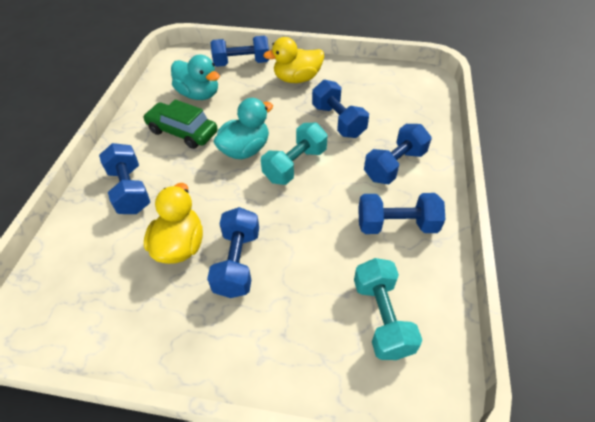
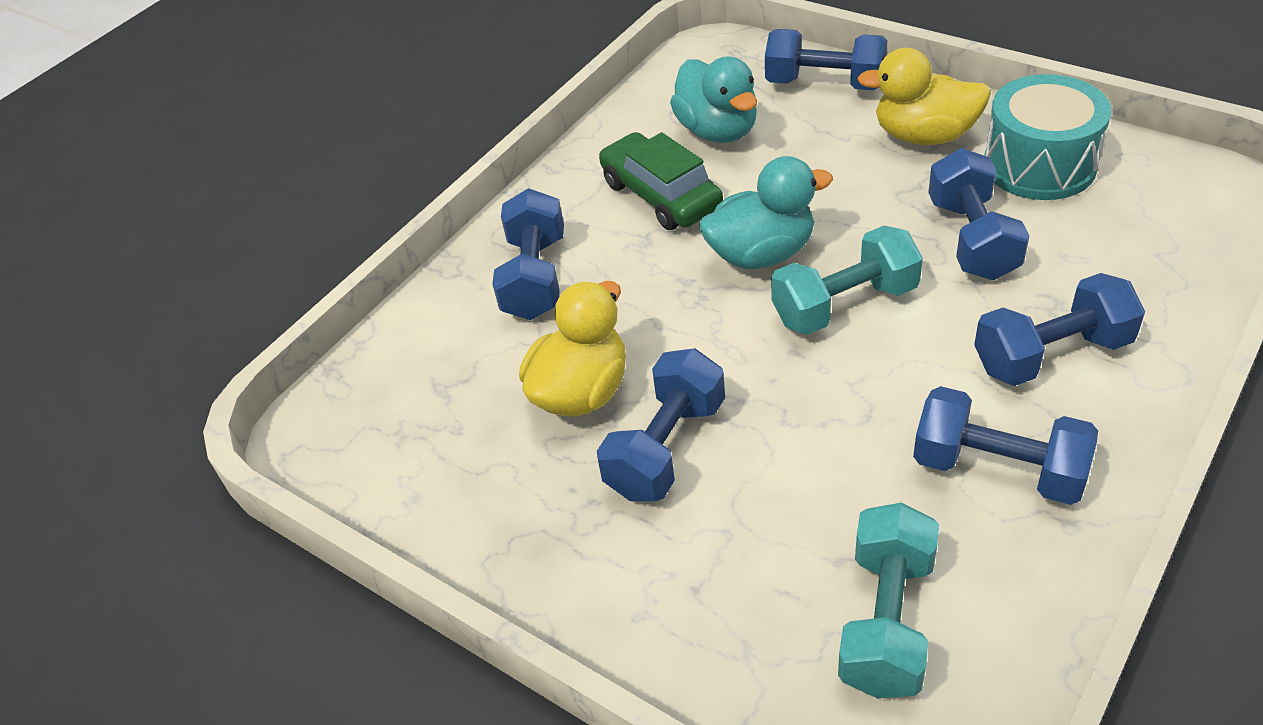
camera: 30 degrees right, 5 degrees down
none -> turquoise drum [984,74,1112,200]

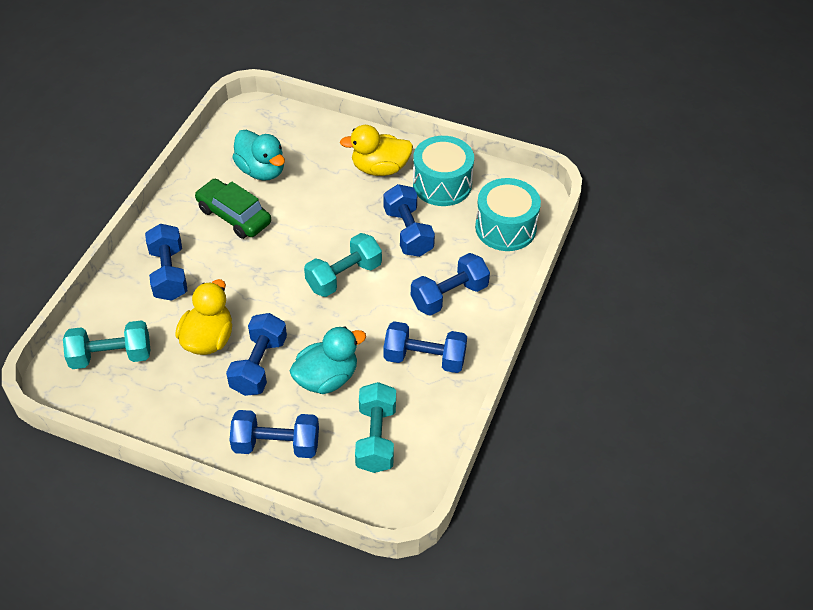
camera: 20 degrees left, 5 degrees up
turquoise duck [699,156,833,269] -> turquoise duck moved to [289,327,366,394]
blue dumbbell [765,29,888,90] -> blue dumbbell moved to [230,410,319,458]
none -> turquoise dumbbell [63,320,150,369]
none -> turquoise drum [475,178,541,251]

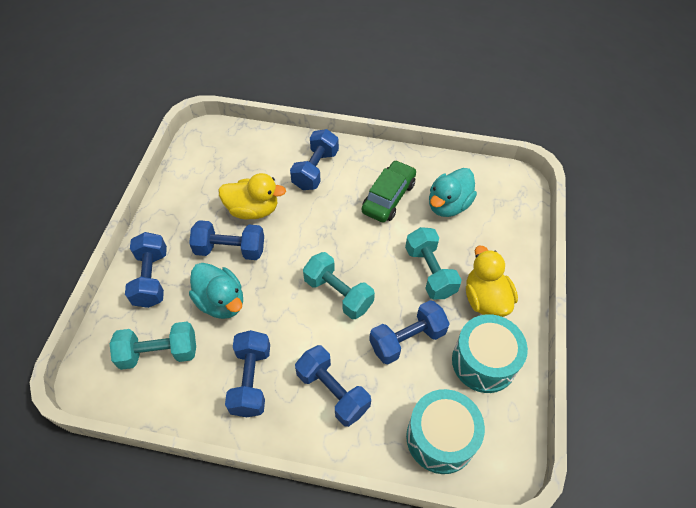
camera: 80 degrees right, 5 degrees up
turquoise dumbbell [63,320,150,369] -> turquoise dumbbell moved to [405,227,462,299]
blue dumbbell [145,224,187,301] -> blue dumbbell turned 45 degrees counterclockwise [290,129,339,190]

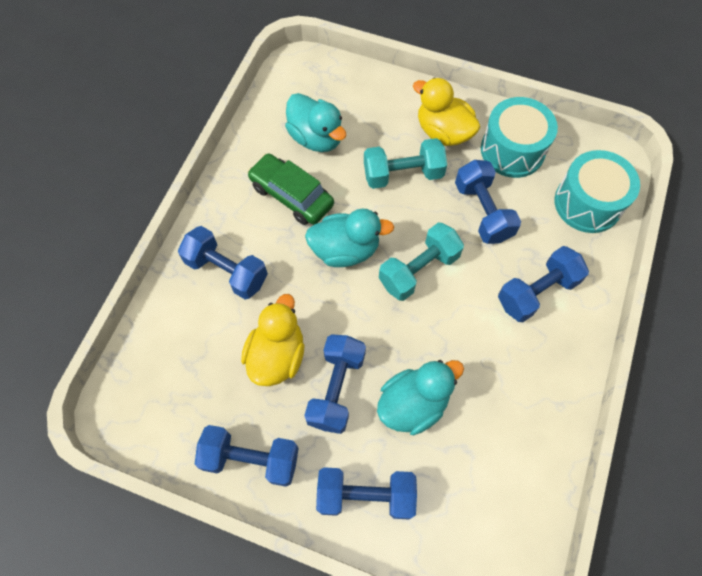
camera: 80 degrees left, 10 degrees up
turquoise dumbbell [110,322,196,370] -> none
blue dumbbell [225,330,270,417] -> blue dumbbell moved to [195,425,299,487]
yellow duck [466,246,518,317] -> yellow duck turned 45 degrees clockwise [413,77,480,146]
none -> turquoise duck [305,208,394,267]

